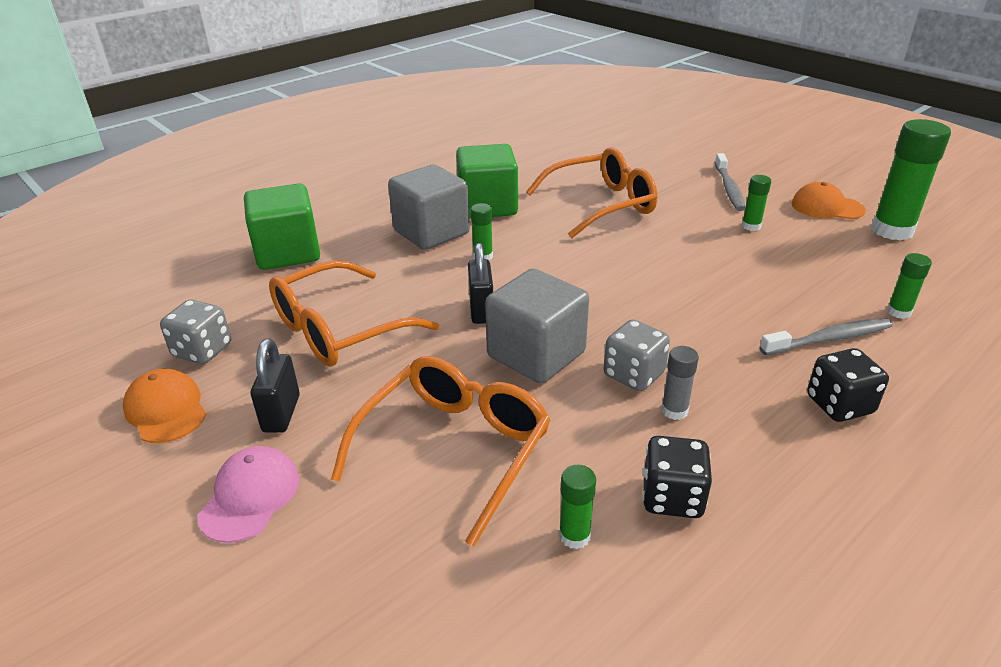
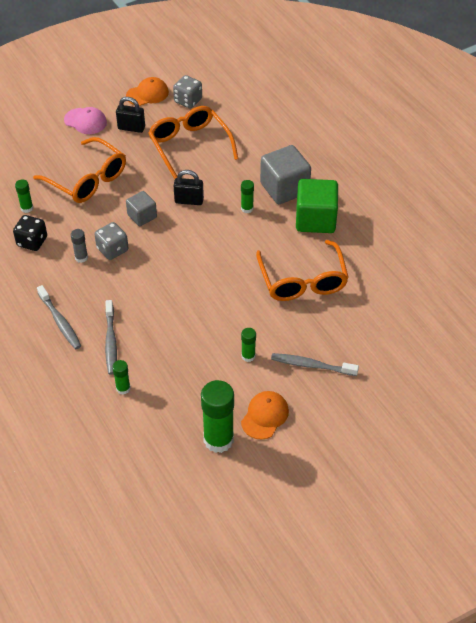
camera: 100 degrees right, 15 degrees up
green cube [244,183,320,270] -> none
grey cube [485,269,589,384] -> grey cube [126,191,157,226], size x0.58
black dice [807,348,889,422] -> grey toothbrush [37,285,81,349]

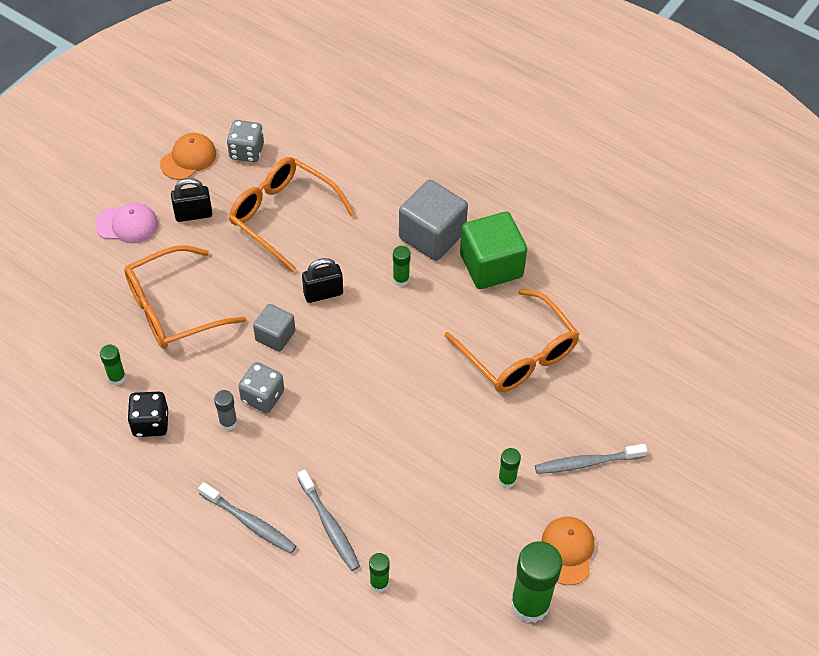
camera: 25 degrees left, 5 degrees up
orange glasses [33,137,126,203] -> orange glasses turned 135 degrees clockwise [124,245,246,349]

